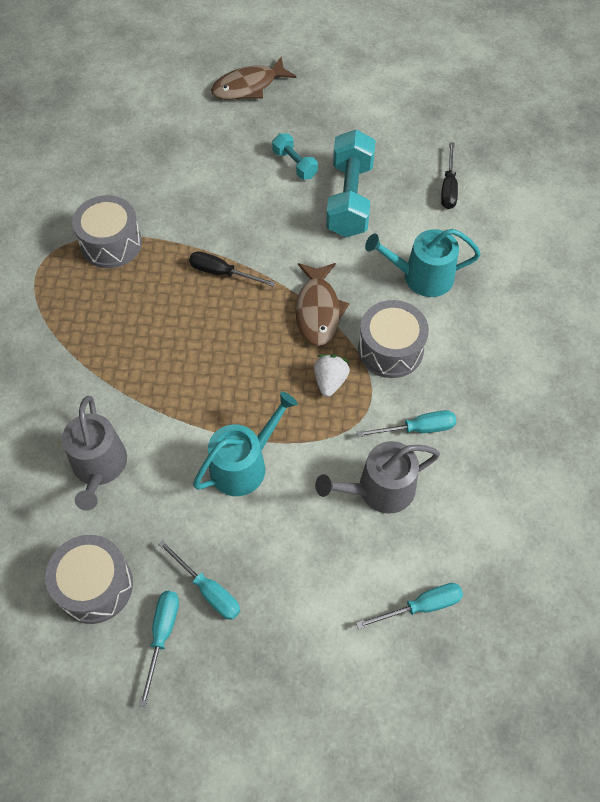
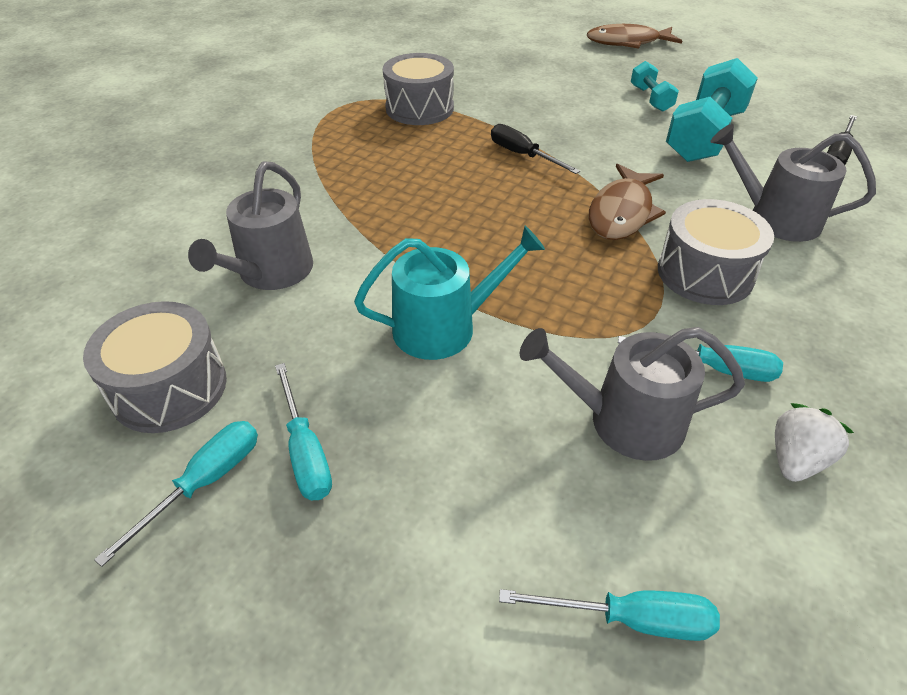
camera: 25 degrees right, 15 degrees down
white strawberry [314,355,350,397] -> white strawberry moved to [775,403,854,482]
turquoise watering can [365,229,481,297] -> grey watering can [711,124,876,242]

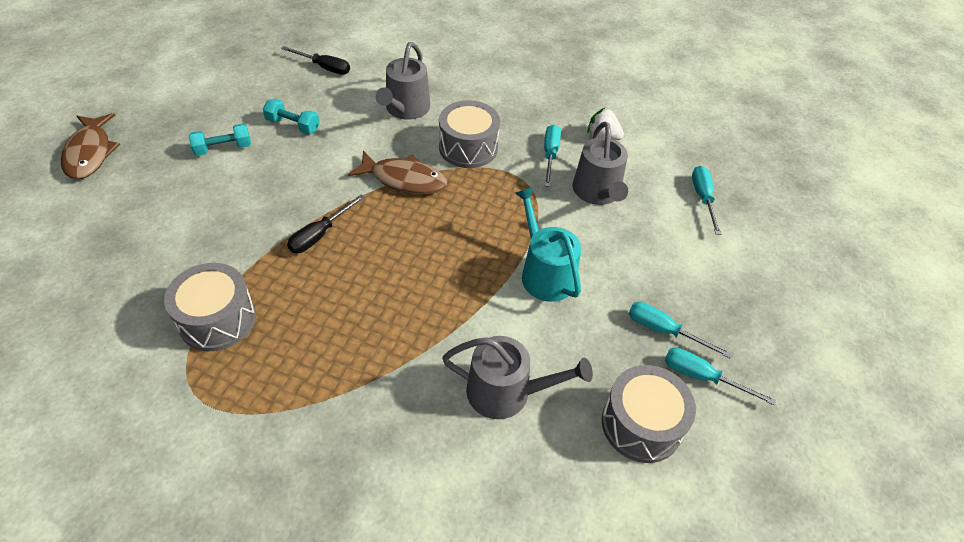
camera: 100 degrees left, 5 degrees up
turquoise screwdriver [275,363,332,500] -> turquoise screwdriver turned 120 degrees counterclockwise [629,302,732,358]
turquoise dumbbell [666,58,758,162] -> turquoise dumbbell [263,99,319,134], size x0.51

